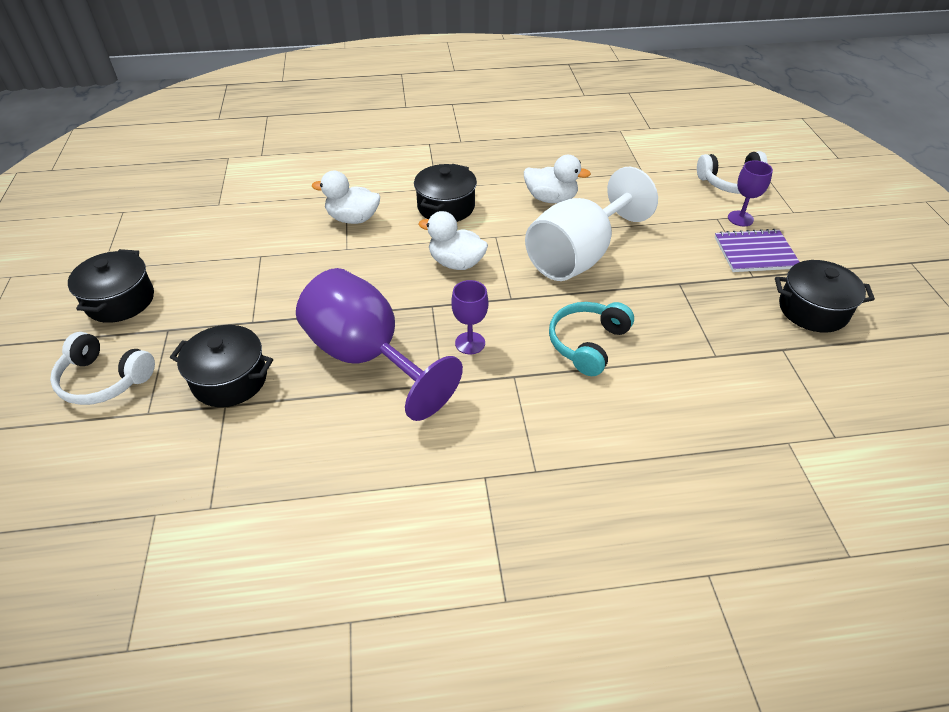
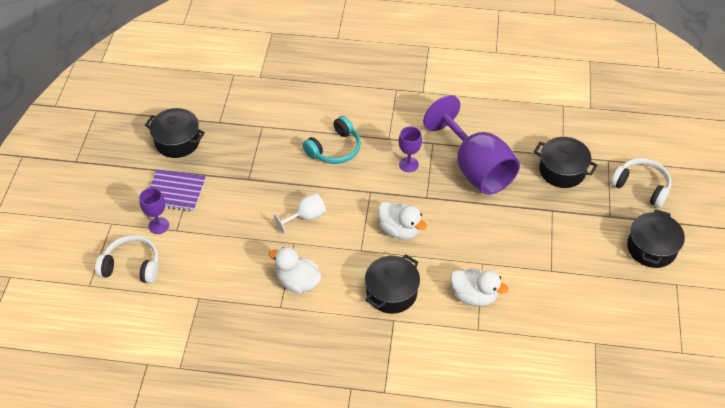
camera: 165 degrees left, 5 degrees up
white goblet [525,167,658,281] -> white goblet [274,193,326,233], size x0.45

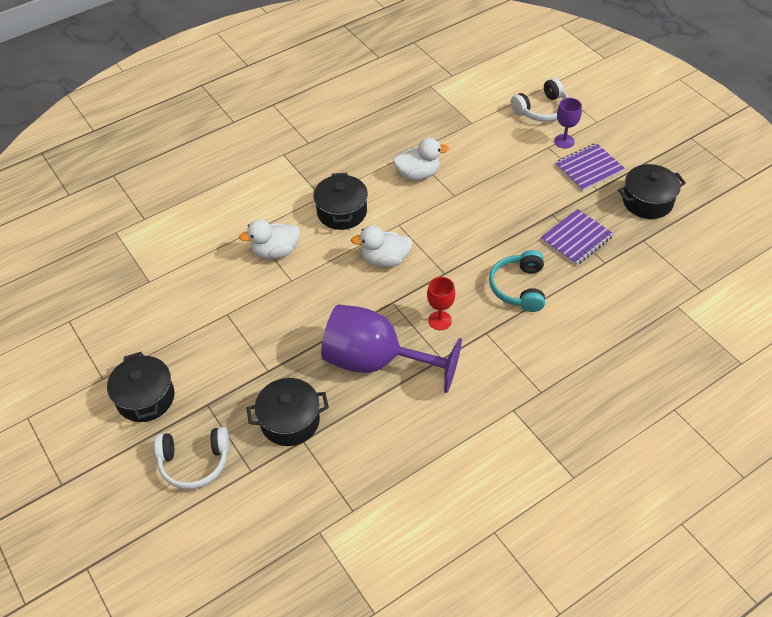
camera: 140 degrees right, 0 degrees up
white goblet [274,193,326,233] -> none
purple goblet [399,126,422,172] -> red goblet [427,277,455,330]
none -> purple notebook [541,209,614,265]

